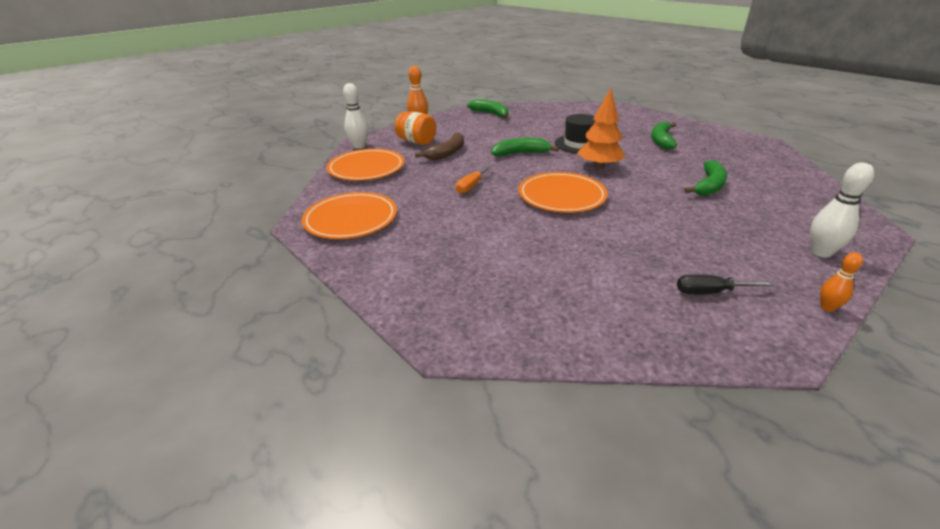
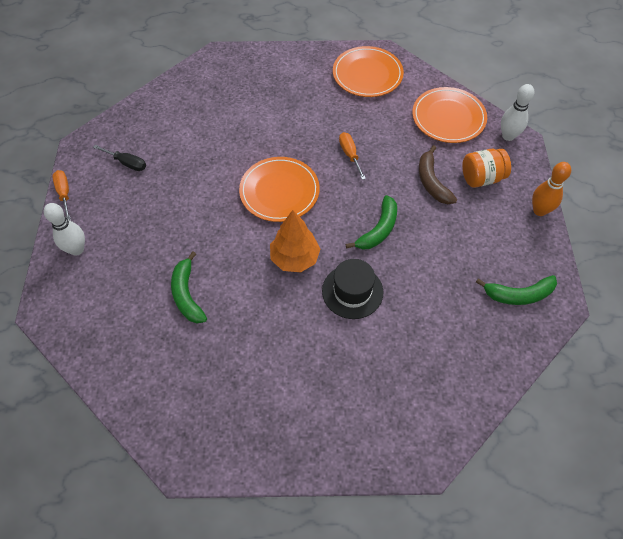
camera: 130 degrees right, 25 degrees up
green banana [651,121,677,150] -> none
black screwdriver [677,275,775,294] -> black screwdriver turned 75 degrees clockwise [93,145,146,171]
orange bowling pin [820,253,863,312] -> orange screwdriver [52,170,71,220]

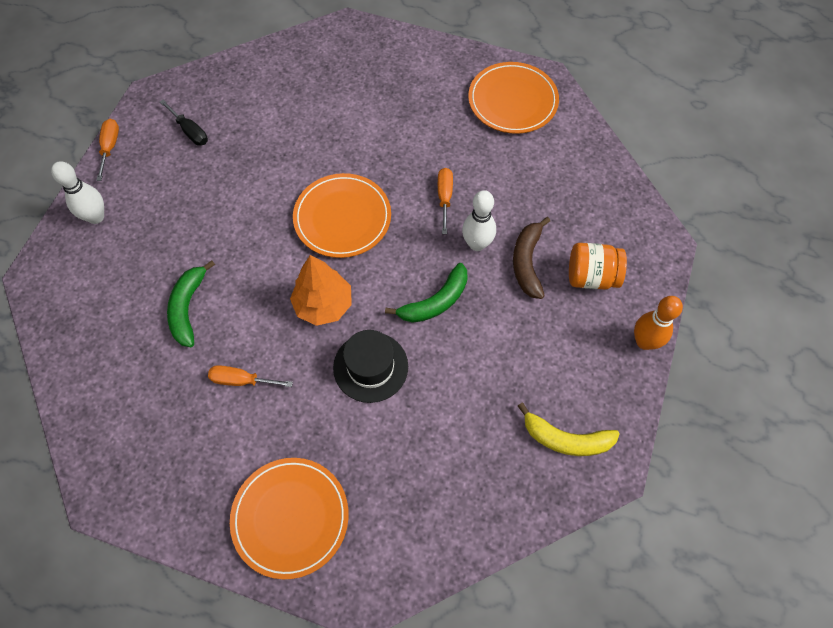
camera: 20 degrees right, 5 degrees up
orange plate [412,87,487,143] -> orange plate moved to [230,458,349,579]
green banana [476,275,557,305] -> yellow banana [518,403,620,456]
white bowling pin [501,84,534,141] -> white bowling pin moved to [462,190,496,251]
none -> orange screwdriver [208,365,293,387]

